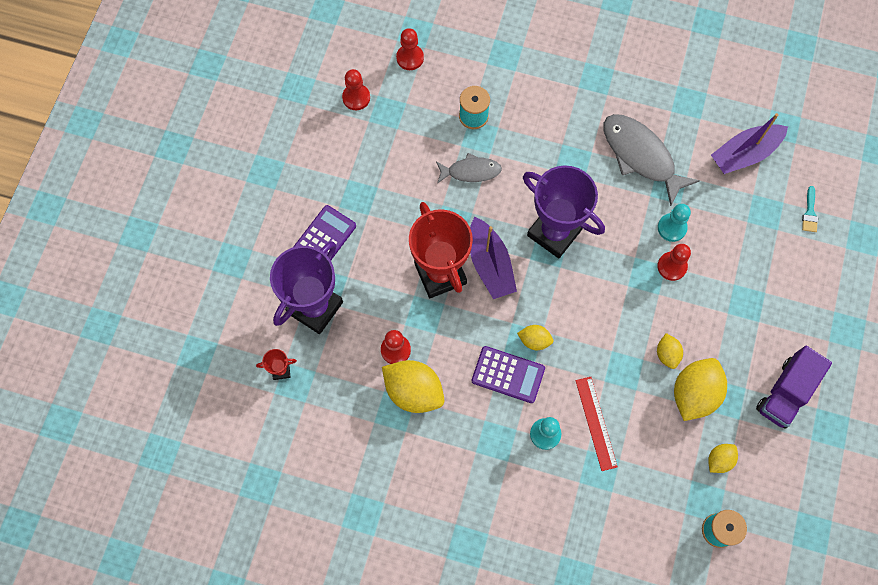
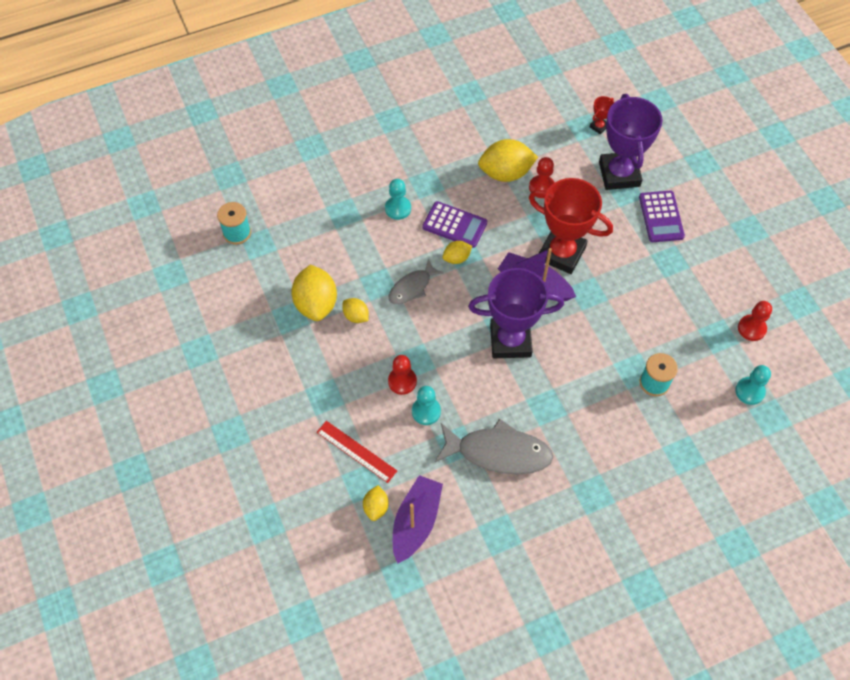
camera: 140 degrees right, 10 degrees down
red pawn [396,28,424,70] -> turquoise pawn [735,365,771,405]
grey fish [436,153,502,183] -> grey fish moved to [388,259,444,304]
purple calculator [472,346,545,403] -> purple calculator turned 135 degrees counterclockwise [422,201,487,248]
red ruler [575,377,618,471] -> red ruler moved to [317,421,397,483]
yellow lemon [708,444,738,473] -> yellow lemon moved to [363,485,389,521]
purple truck [756,346,832,429] -> none
turquoise brush [802,186,818,232] -> none

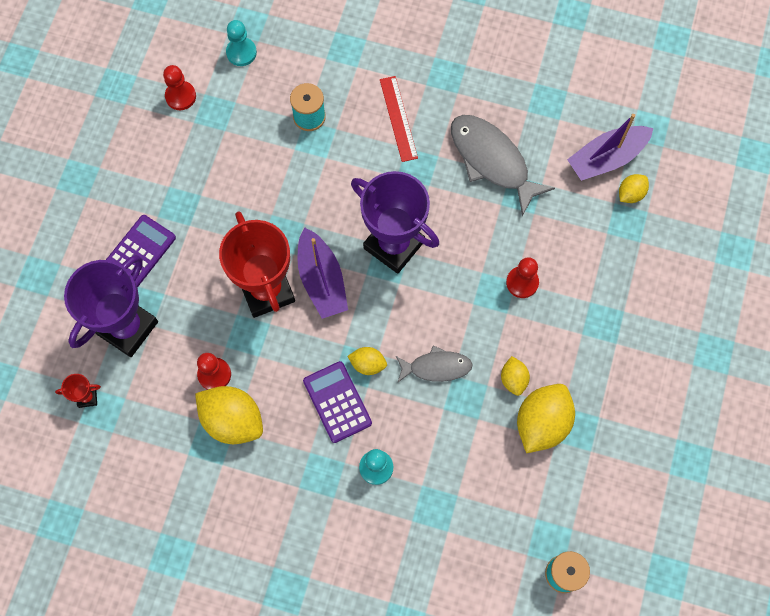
camera: 140 degrees left, 10 degrees up
red ruler [317,421,397,483] -> red ruler moved to [380,76,418,162]
turquoise pawn [412,386,441,425] -> none

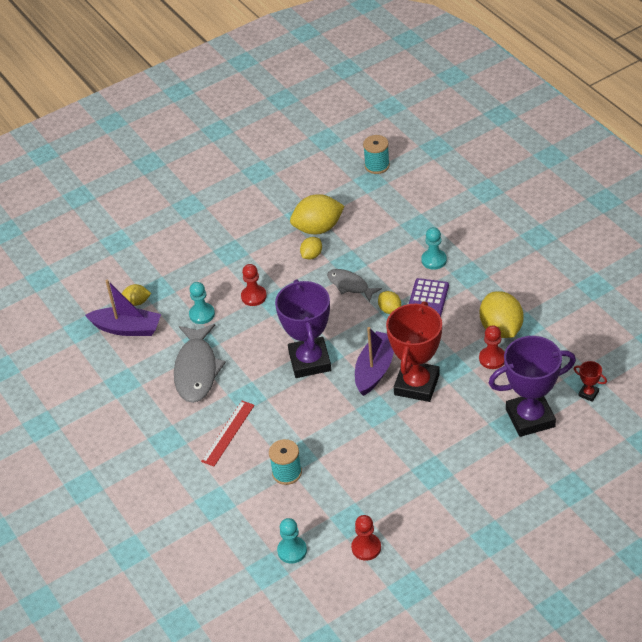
camera: 135 degrees left, 25 degrees down
purple calculator [106,215,176,288] -> none
none -> turquoise pawn [189,282,215,324]

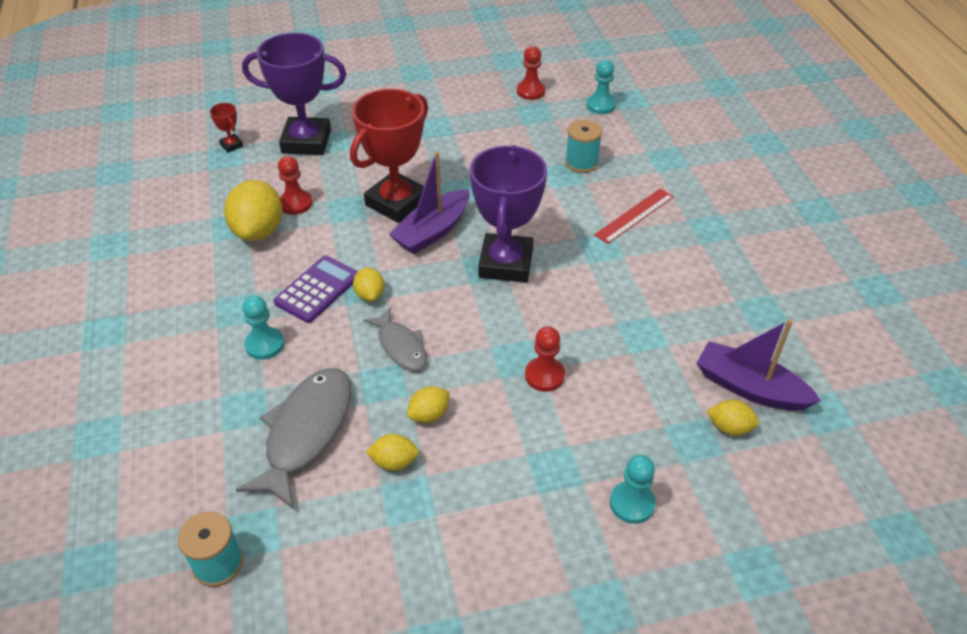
camera: 165 degrees left, 0 degrees up
grey fish [174,324,226,403] -> grey fish moved to [236,368,351,510]
turquoise pawn [189,282,215,324] -> turquoise pawn moved to [610,455,656,524]
yellow lemon [290,194,345,234] -> yellow lemon [366,434,419,471], size x0.52

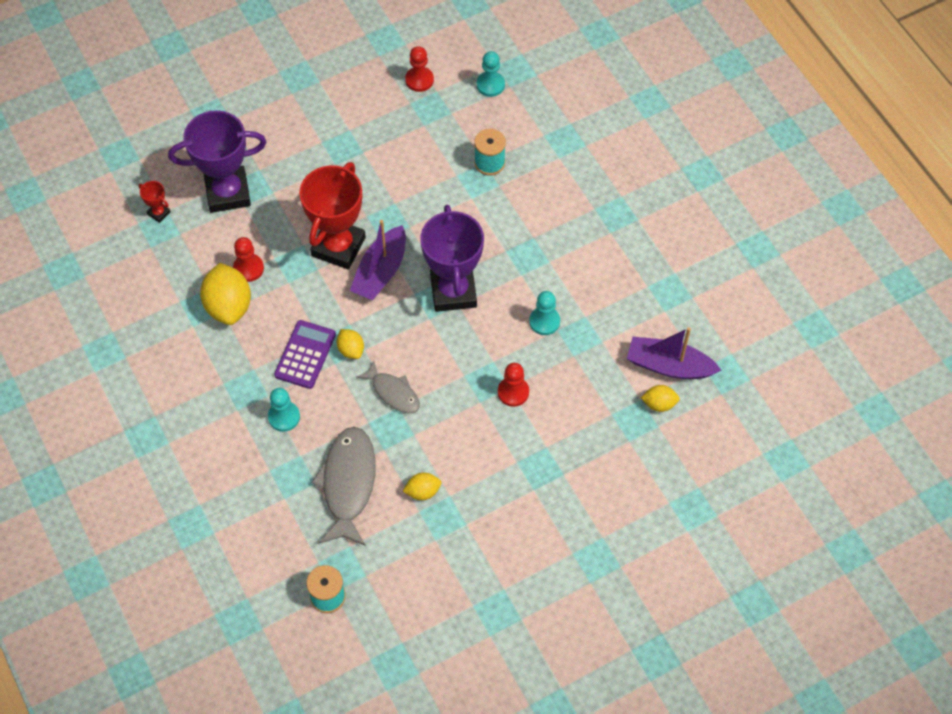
camera: 15 degrees left, 15 degrees up
yellow lemon [407,386,450,423] -> none
red ruler [594,188,674,244] -> none
turquoise pawn [610,455,656,524] -> turquoise pawn moved to [529,291,560,335]

